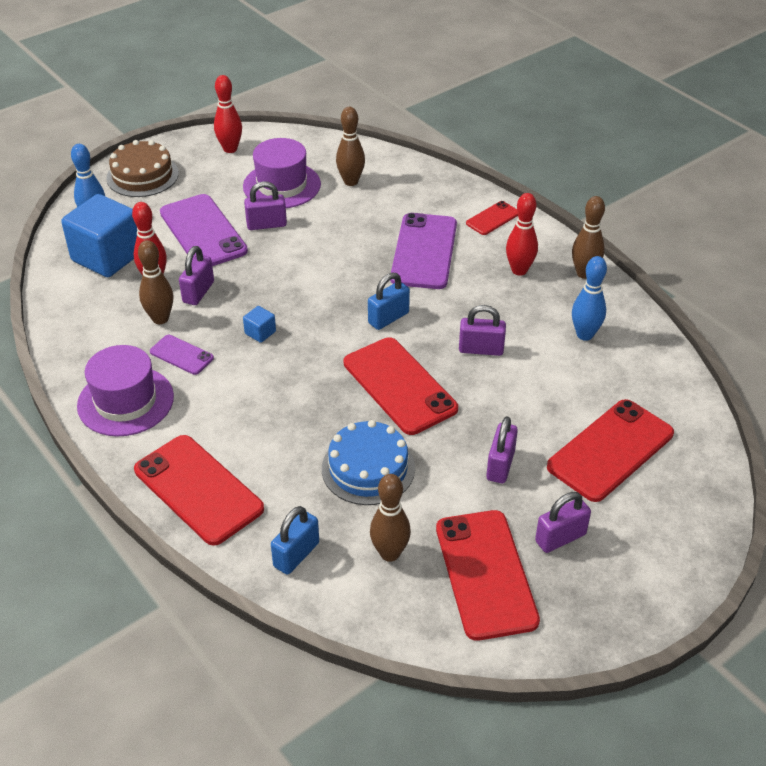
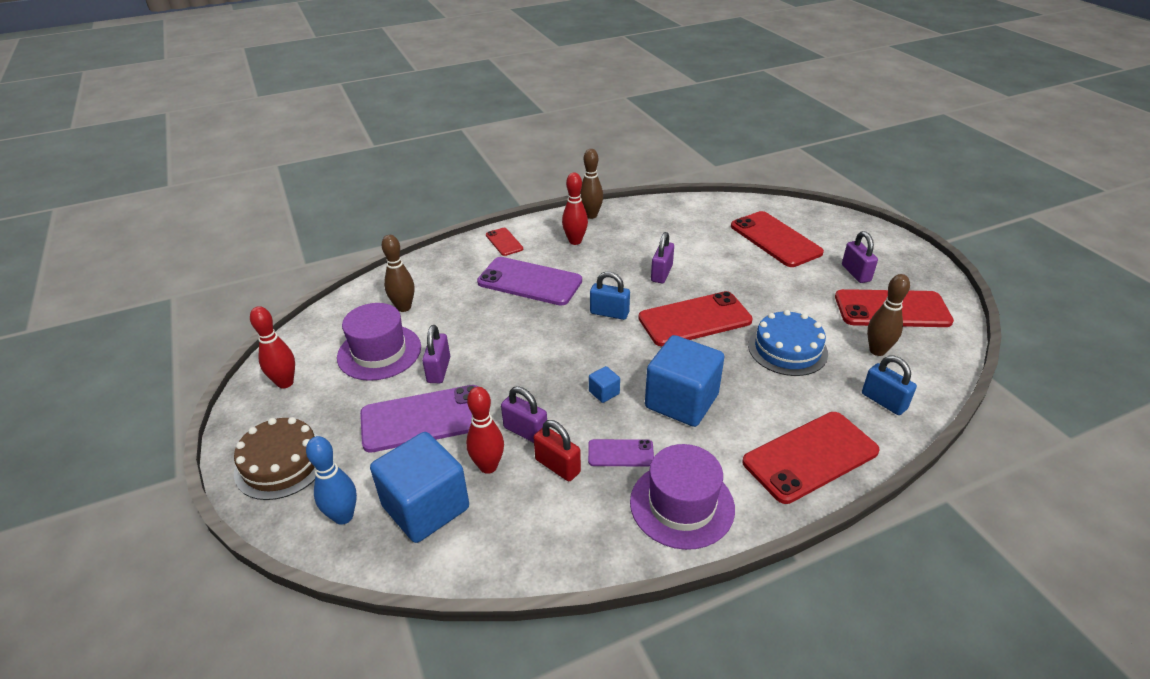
camera: 75 degrees left, 5 degrees down
brown bowling pin [138,240,173,324] -> red padlock [533,420,581,481]
purple phone [150,335,214,375] -> purple phone turned 45 degrees clockwise [588,439,654,466]
blue padlock [368,272,410,330] -> blue padlock turned 45 degrees counterclockwise [590,272,630,320]
purple padlock [486,416,518,483] -> none
blue bowling pin [572,256,607,341] -> none
none -> blue cube [645,335,724,427]

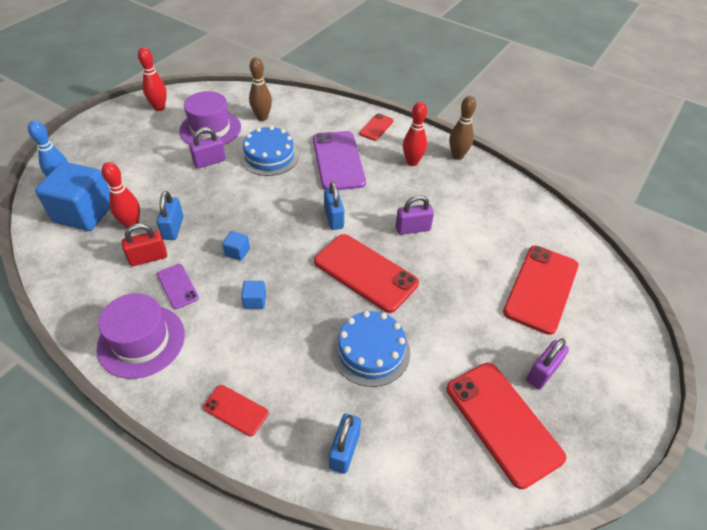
camera: 55 degrees right, 10 degrees up
brown cake [234,417,318,500] -> none
purple phone [360,385,478,453] -> none
purple padlock [501,386,547,443] -> blue padlock [157,191,184,240]
red padlock [533,420,581,481] -> red padlock turned 60 degrees clockwise [122,223,167,266]
blue cube [645,335,724,427] -> blue cube [241,281,266,309], size x0.41
red phone [742,412,880,504] -> red phone [203,385,268,436], size x0.50
brown bowling pin [867,274,910,356] -> none
none -> blue cake [240,126,299,176]

